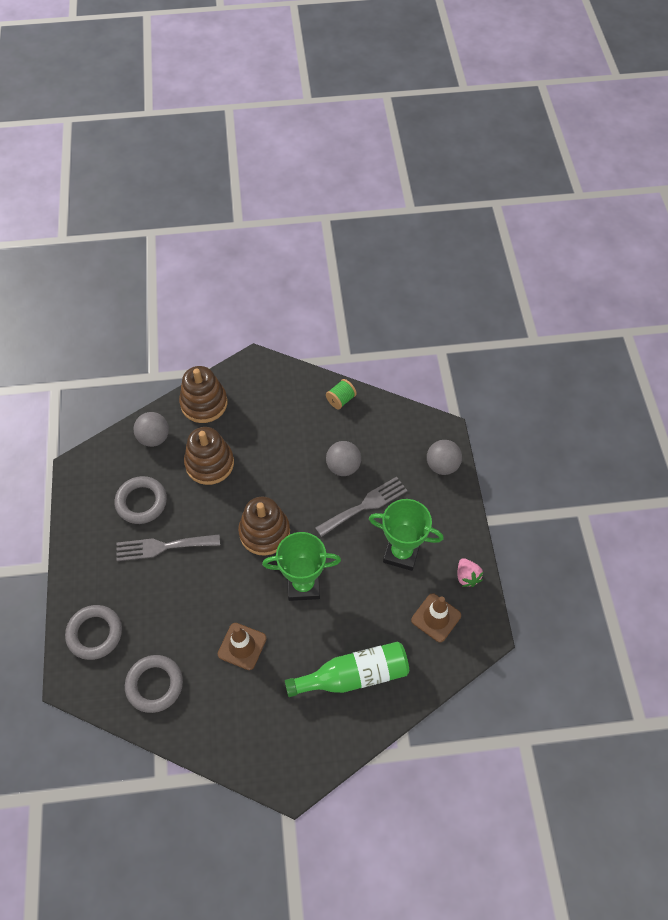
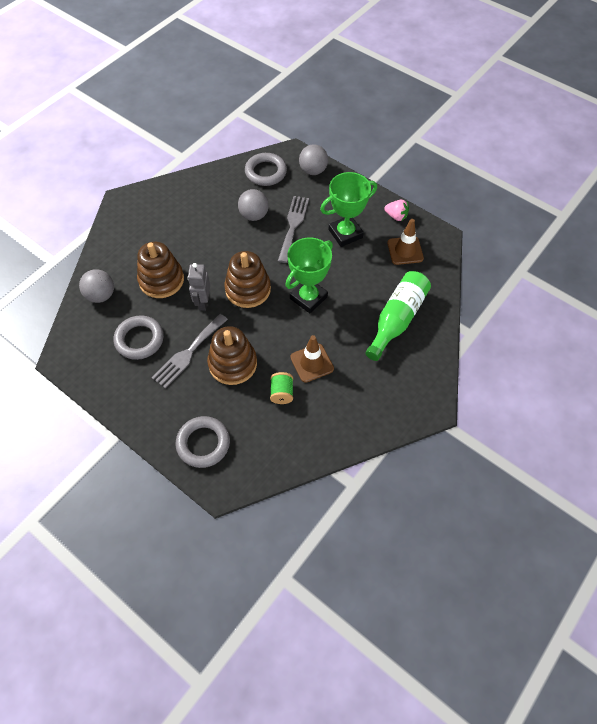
camera: 45 degrees left, 0 degrees up
grey ring [125,655,183,713] -> grey ring moved to [245,153,287,186]
brown stacking toy [179,366,227,423] -> brown stacking toy moved to [207,326,257,385]
green spool [326,379,357,409] -> green spool moved to [270,372,293,404]
none -> grey robot [188,263,210,311]

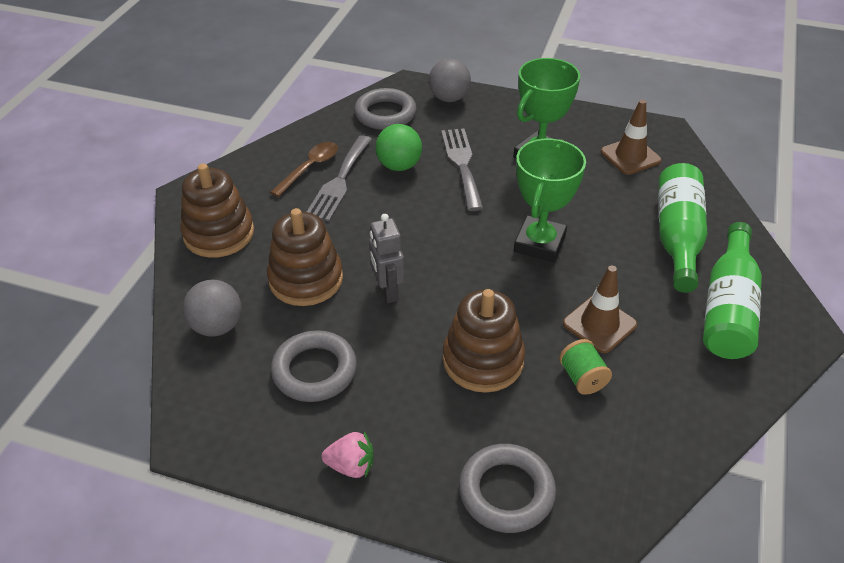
camera: 20 degrees left, 15 degrees down
grey fork [151,314,228,388] -> grey fork moved to [307,135,372,222]
brown stacking toy [224,251,271,308] -> brown stacking toy moved to [181,163,254,258]
grey ball [238,189,269,221] -> green ball [375,124,422,171]
pink strawberry [384,200,409,221] -> pink strawberry moved to [322,432,373,478]
none -> brown spoon [270,142,338,197]
none -> green bottle [703,222,762,359]

